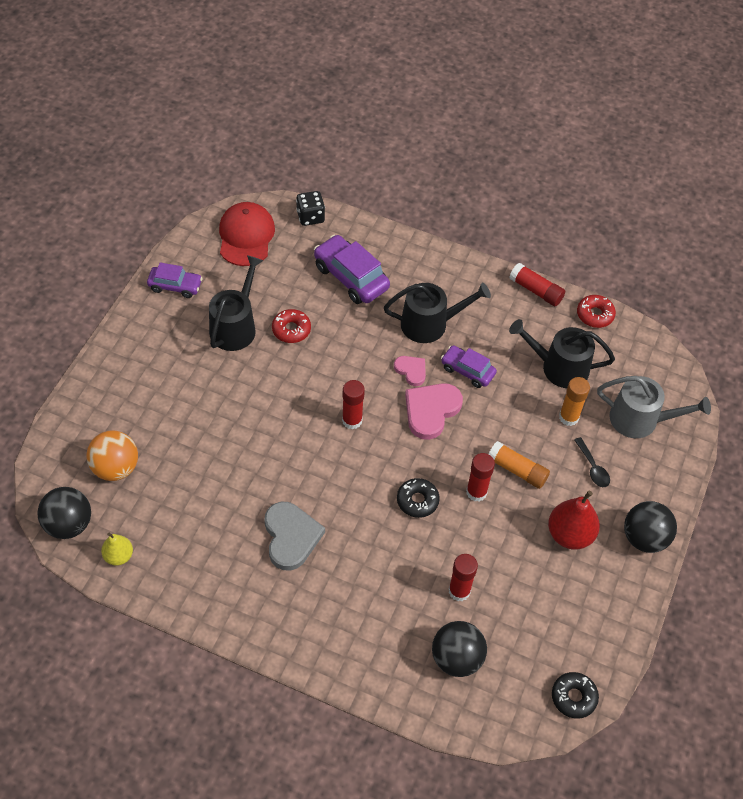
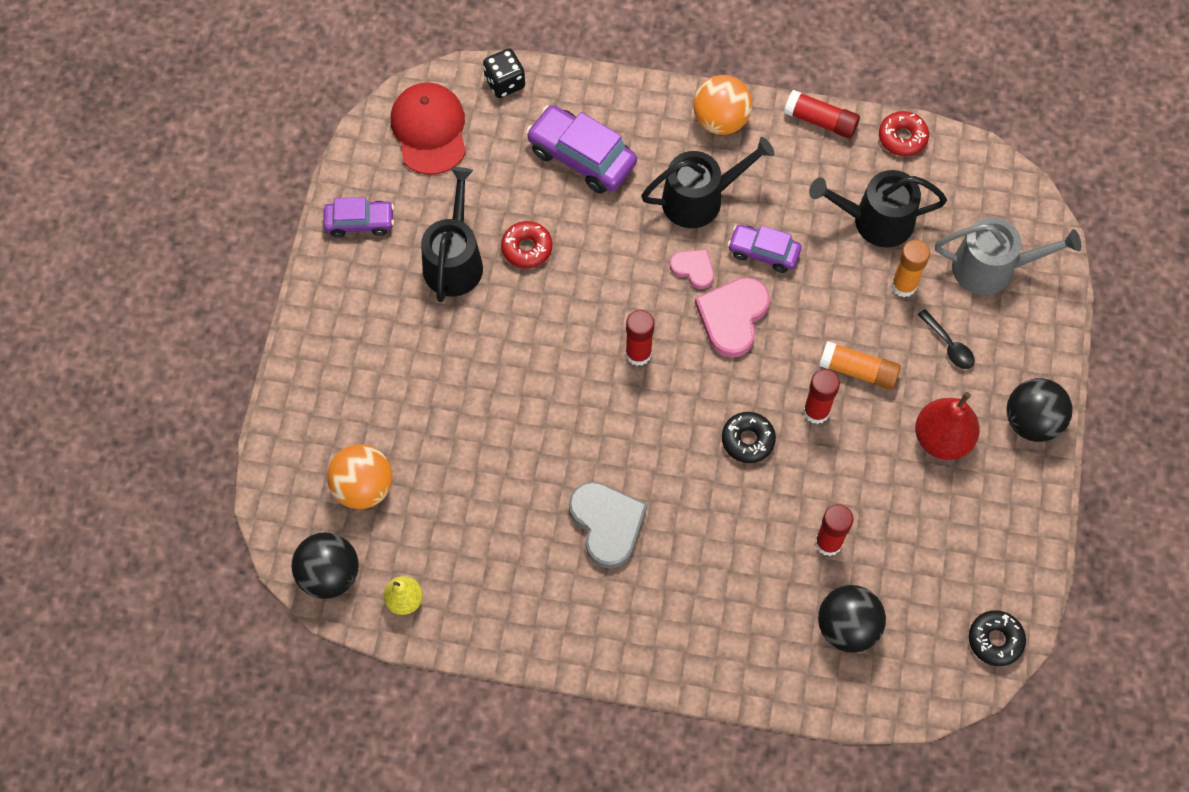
camera: 10 degrees left, 10 degrees up
none -> orange ball [693,75,752,135]

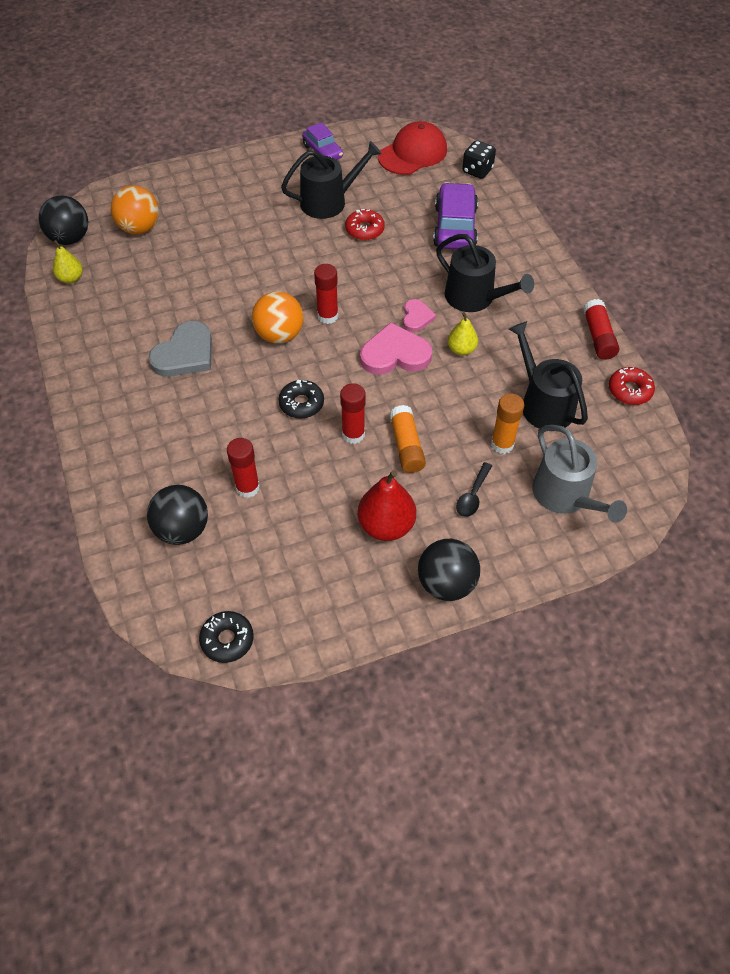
camera: 60 degrees right, 10 degrees down
orange ball [693,75,752,135] -> orange ball moved to [252,291,304,344]
purple car [728,224,801,273] -> yellow pear [448,312,478,355]

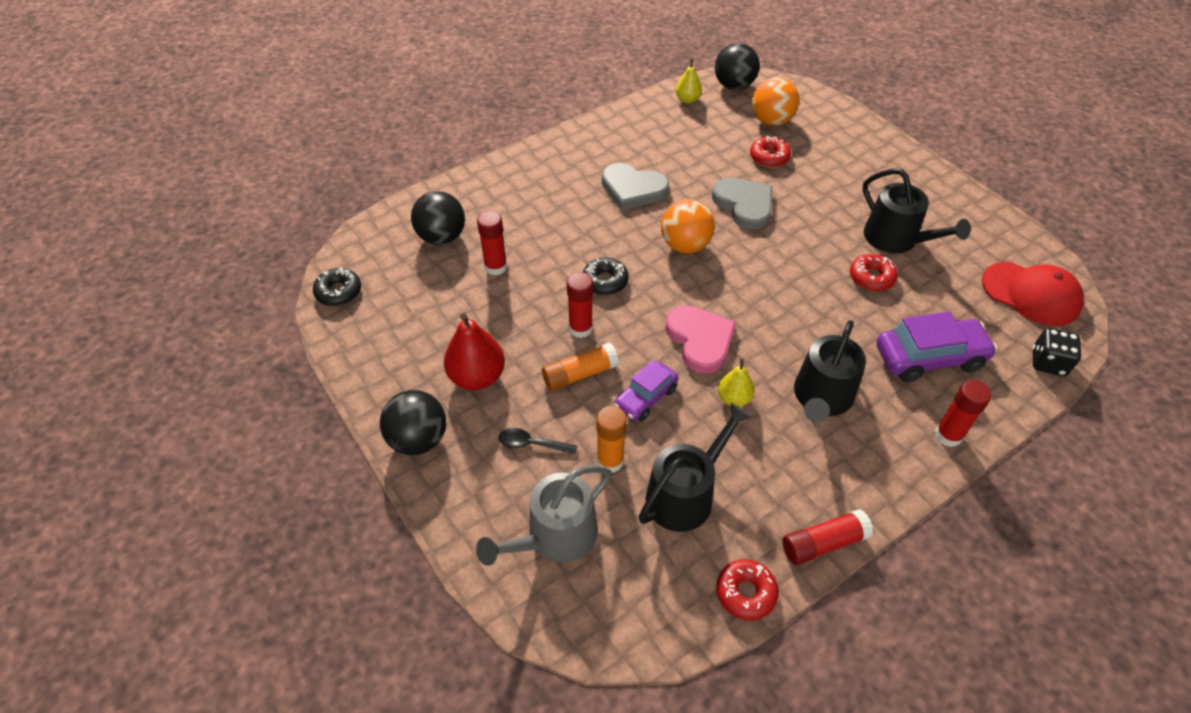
camera: 75 degrees right, 5 degrees down
purple car [302,122,343,160] -> purple car moved to [614,360,679,421]
red glue stick [314,264,338,324] -> red glue stick moved to [935,380,992,447]
pink heart [403,299,436,332] -> none
none -> grey heart [712,178,772,230]
none -> red donut [750,136,791,168]

